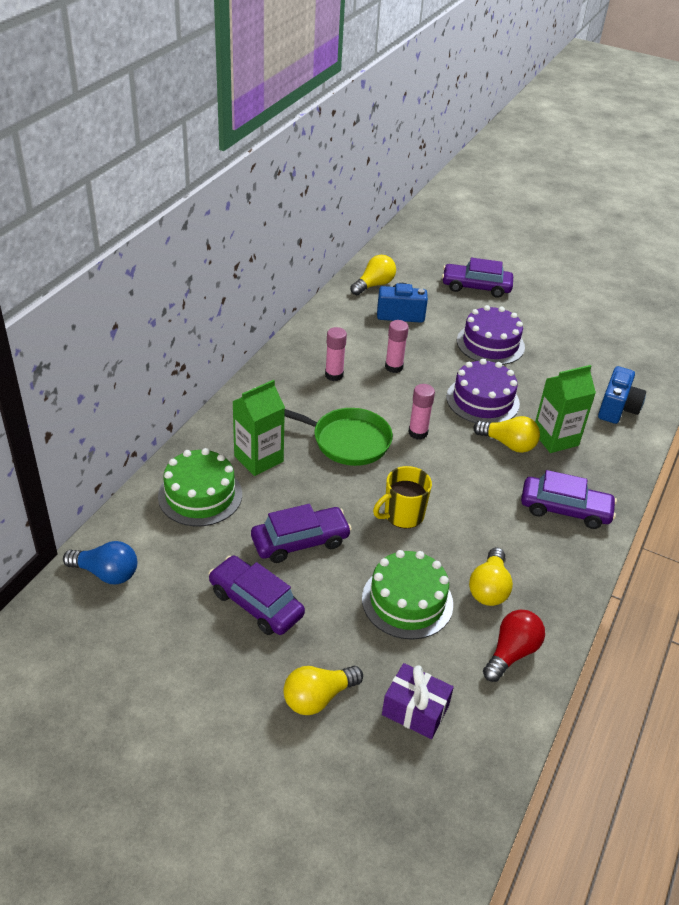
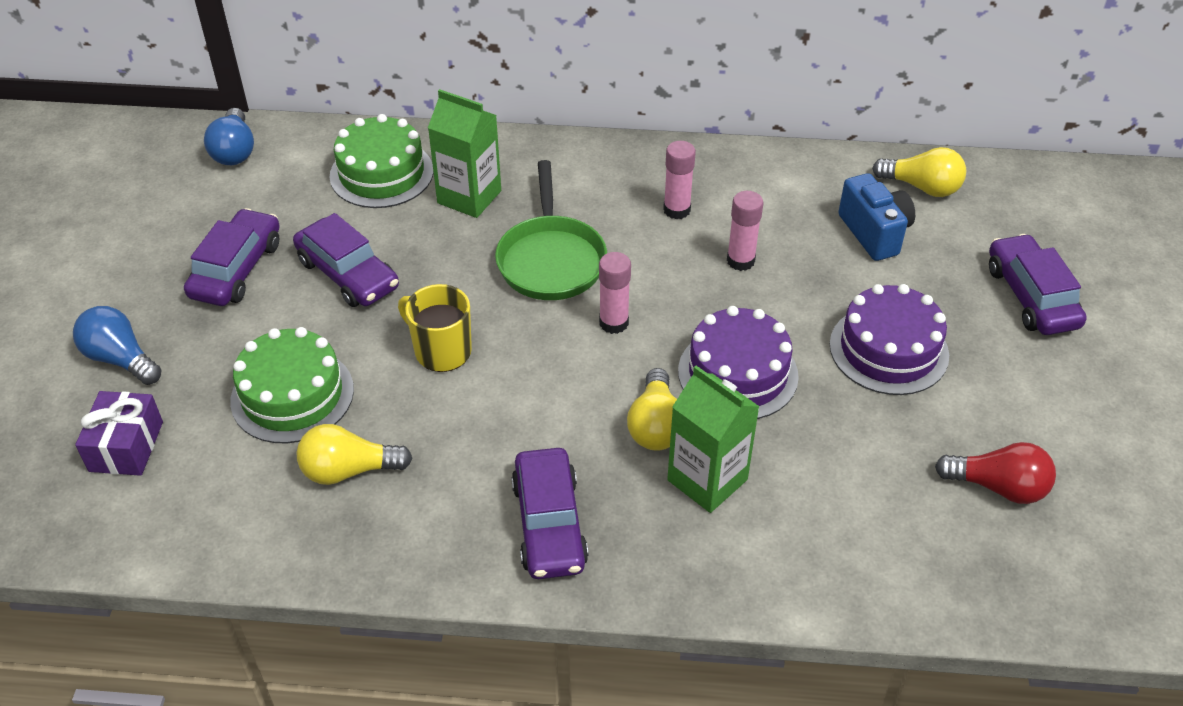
camera: 70 degrees right, 5 degrees up
yellow light bulb [283,666,363,715] -> blue light bulb [73,306,162,385]
red light bulb [483,610,545,682] -> red light bulb moved to [935,442,1056,504]
blue camera [598,366,646,424] -> none

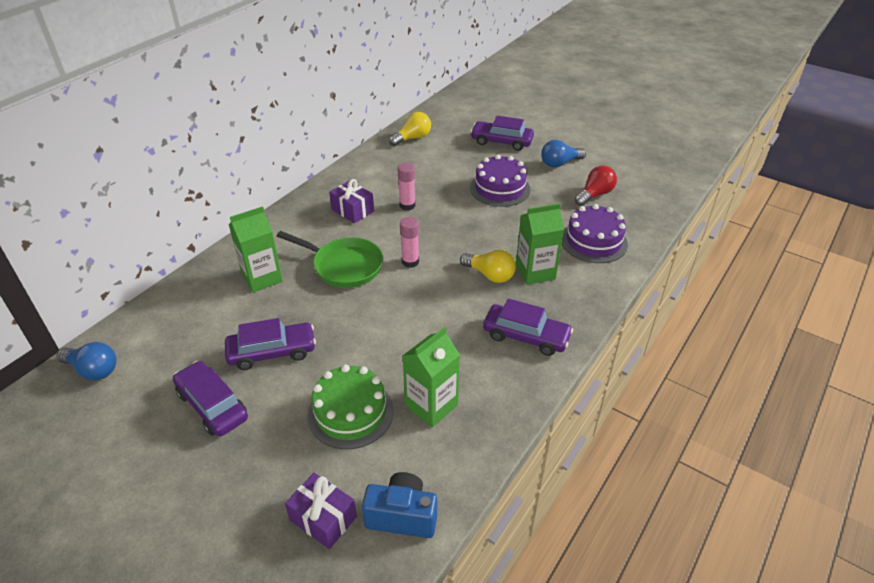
camera: 60 degrees left, 5 degrees down
blue light bulb [73,306,162,385] -> blue light bulb moved to [541,140,586,167]
yellow light bulb [296,424,413,485] -> green carton [403,327,460,427]
green cake [329,114,433,208] -> none
yellow mug [398,284,472,372] -> none
pink glue stick [663,141,696,219] -> purple gift [329,179,374,223]
purple cake [678,306,799,419] -> purple cake moved to [562,204,628,263]
blue camera [838,173,915,261] -> blue camera moved to [362,472,437,538]

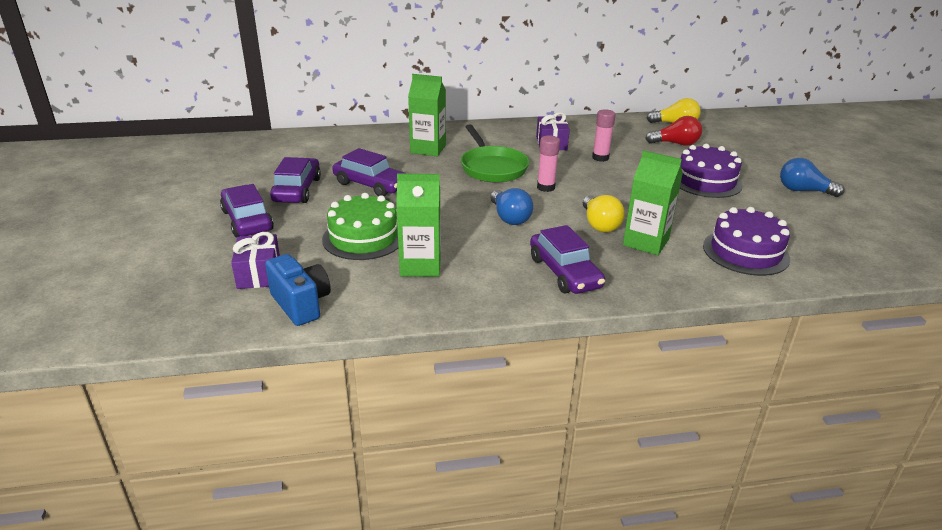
camera: 45 degrees right, 10 degrees down
blue light bulb [56,342,117,381] -> blue light bulb moved to [490,188,534,225]
purple car [470,116,534,151] -> purple car moved to [220,184,274,237]
red light bulb [575,166,617,206] -> red light bulb moved to [645,116,702,146]

